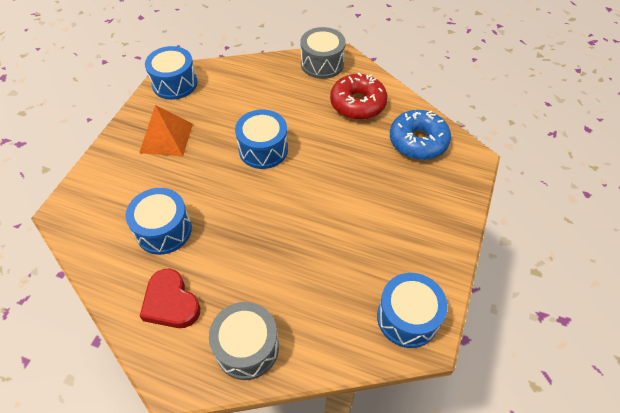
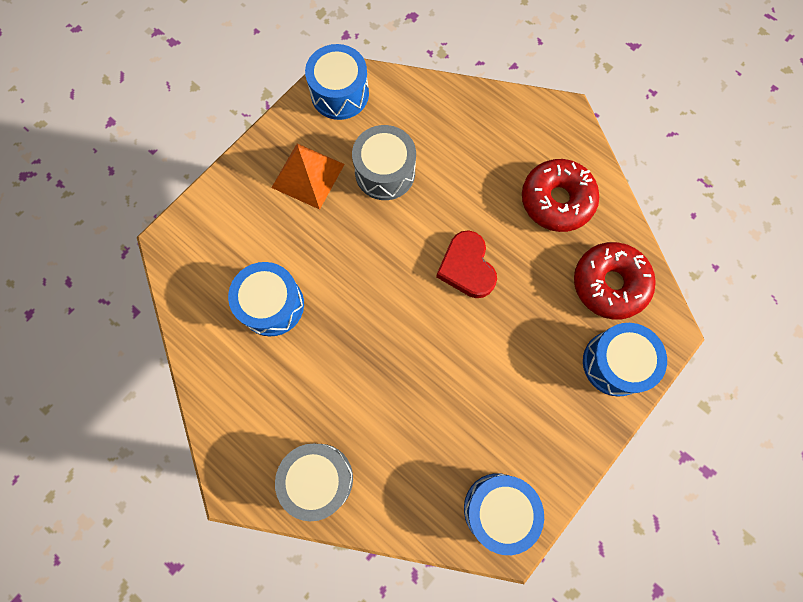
camera: 20 degrees right, 20 degrees up
red heart [140,268,200,328] -> red heart moved to [436,230,497,298]
blue drum [235,109,288,169] -> blue drum moved to [583,323,667,397]
grey drum [300,27,346,79] -> grey drum moved to [352,125,416,200]
blue donut [390,110,451,160] -> red donut [574,242,656,320]

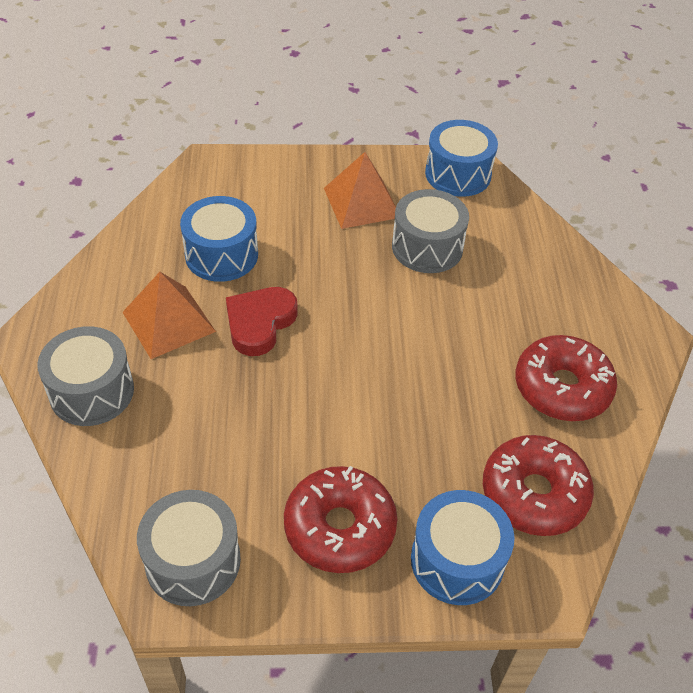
camera: 45 degrees right, 25 degrees down
red heart [436,230,497,298] -> red heart moved to [226,287,298,356]
blue drum [464,473,544,555] -> grey drum [137,490,241,606]
none -> orange pyramid [122,272,216,359]
none -> red donut [284,466,397,573]

